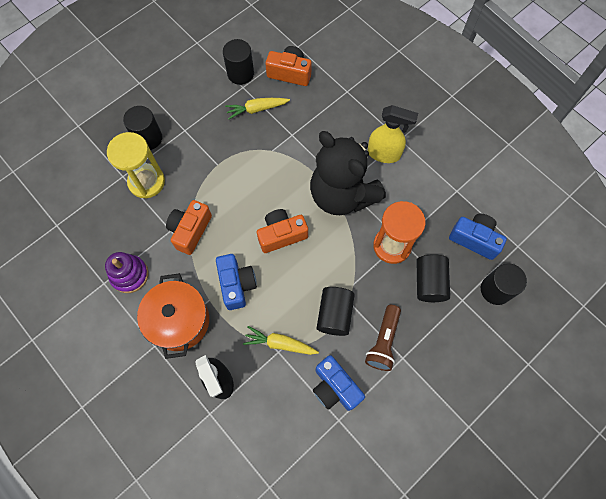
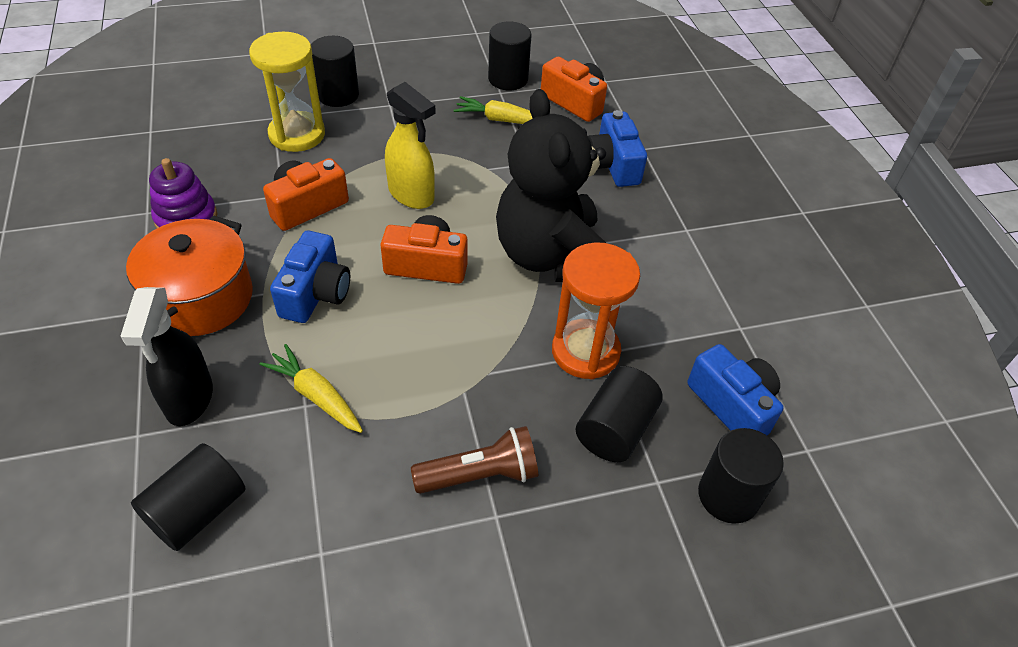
camera: 25 degrees right, 20 degrees down
blue camera [313,355,365,411] -> blue camera moved to [588,110,647,187]
black cylinder [317,287,355,336] -> black cylinder moved to [131,443,246,551]
brown flashlight [365,305,401,371] -> brown flashlight turned 150 degrees counterclockwise [411,426,538,494]
yellow spray bottle [368,105,418,163] -> yellow spray bottle moved to [385,82,436,209]

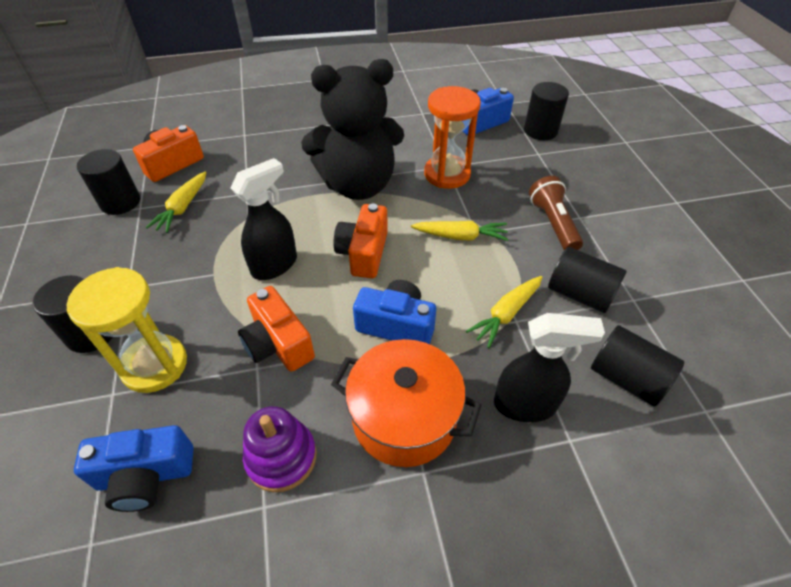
camera: 85 degrees left, 0 degrees up
yellow spray bottle [385,82,436,209] -> black spray bottle [230,158,297,280]
black cylinder [576,366,662,462] -> black cylinder moved to [548,247,626,313]
blue camera [588,110,647,187] -> blue camera moved to [74,425,194,512]
none -> yellow carrot [411,221,508,241]

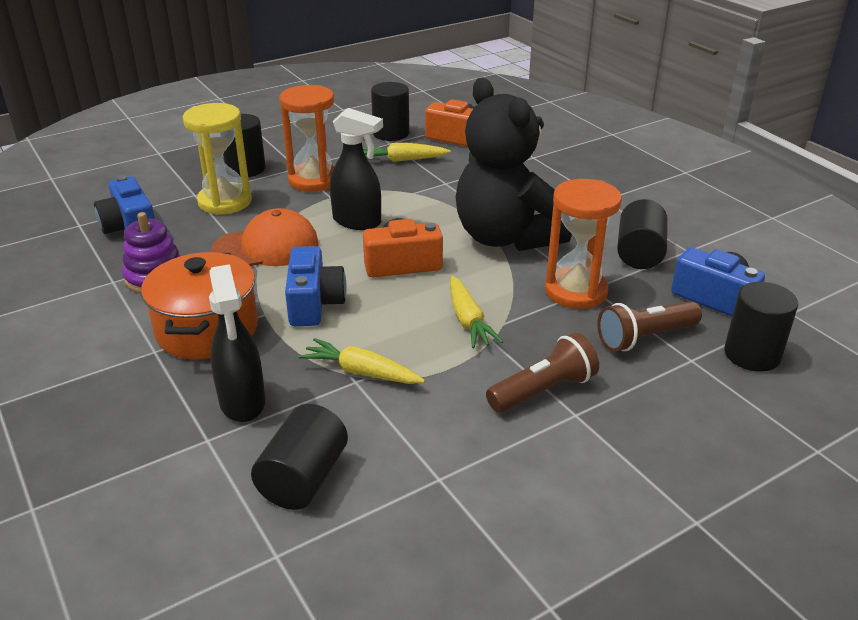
camera: 70 degrees right, 15 degrees down
orange camera [238,286,315,372] -> orange cap [211,208,319,266]
black cylinder [548,247,626,313] -> black cylinder moved to [617,199,668,269]
none -> orange hourglass [279,85,334,192]
none -> brown flashlight [597,301,702,352]

